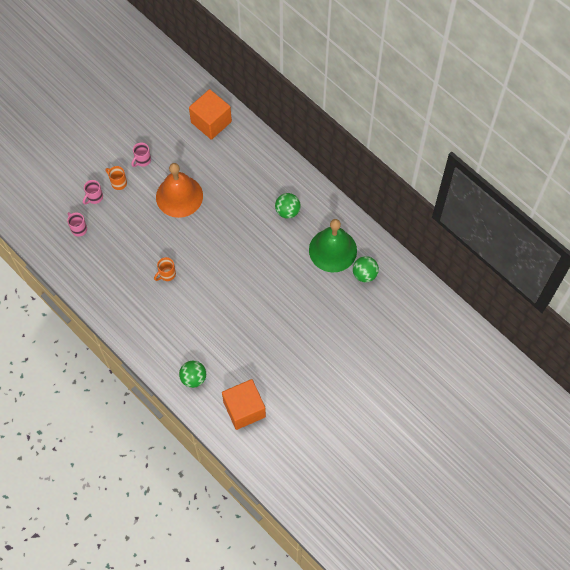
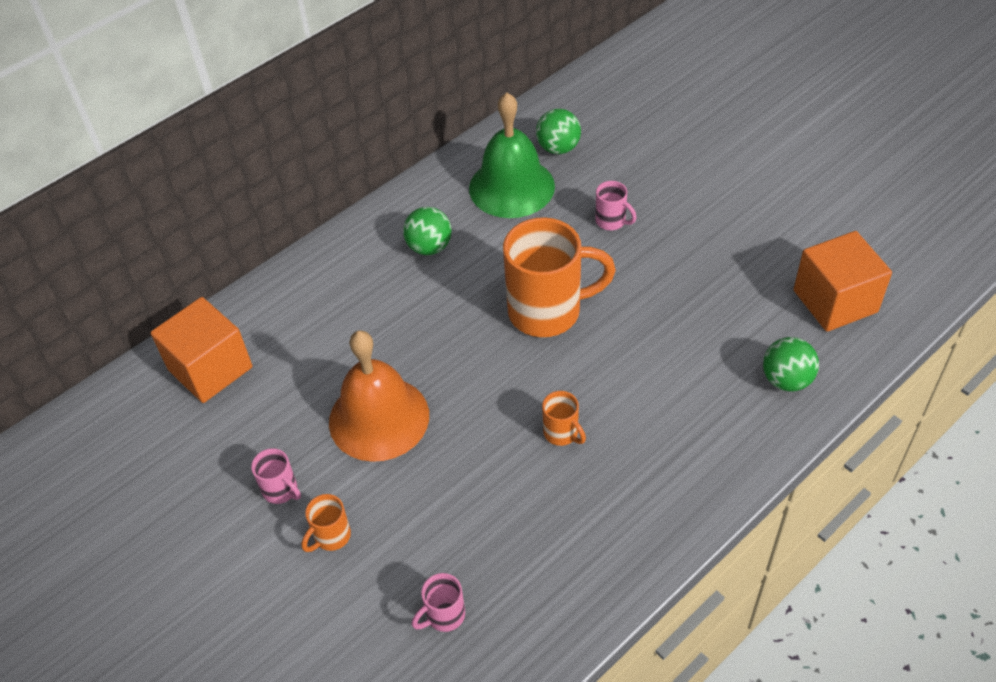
camera: 85 degrees left, 15 degrees down
pink mug [83,180,103,205] -> pink mug moved to [595,181,637,230]
none -> orange mug [503,217,616,337]

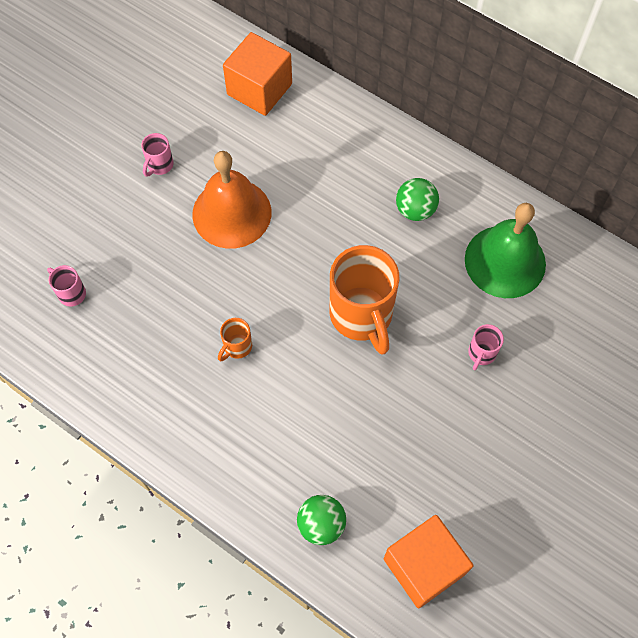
camera: 75 degrees right, 15 degrees up
orange mug [301,494,351,552] -> none
green ball [536,109,581,154] -> none

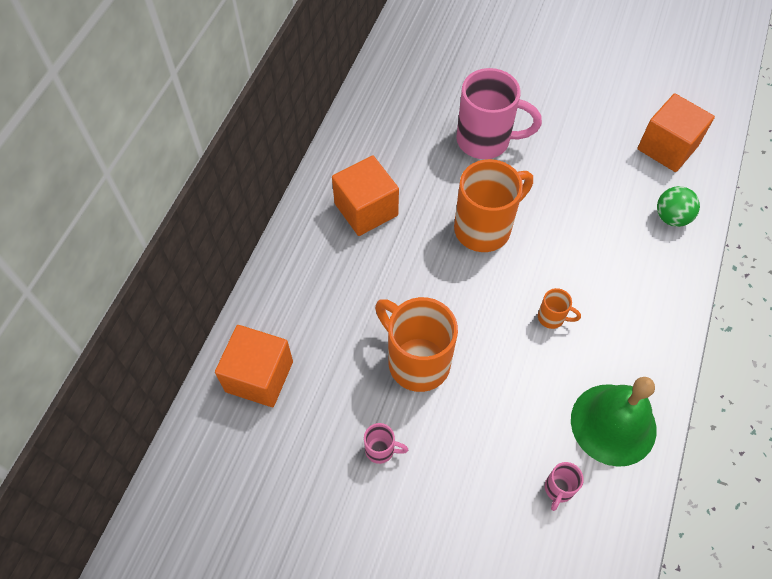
camera: 105 degrees left, 5 degrees down
orange bell [192,151,271,249] -> orange mug [375,297,458,392]
green ball [396,178,439,221] -> orange cube [332,155,399,236]
green bell [465,203,546,298] -> green bell moved to [571,377,656,467]
pink mug [468,324,504,371] -> pink mug [456,68,542,159], size x2.25

